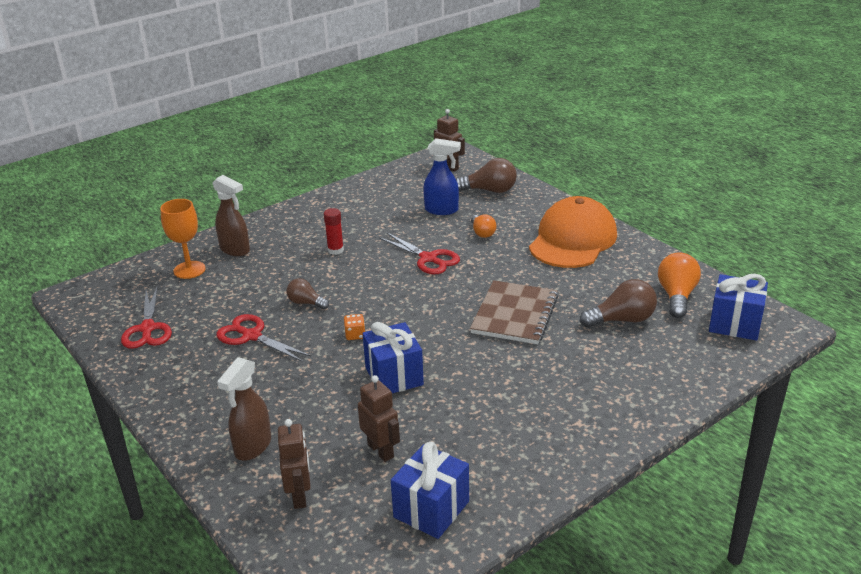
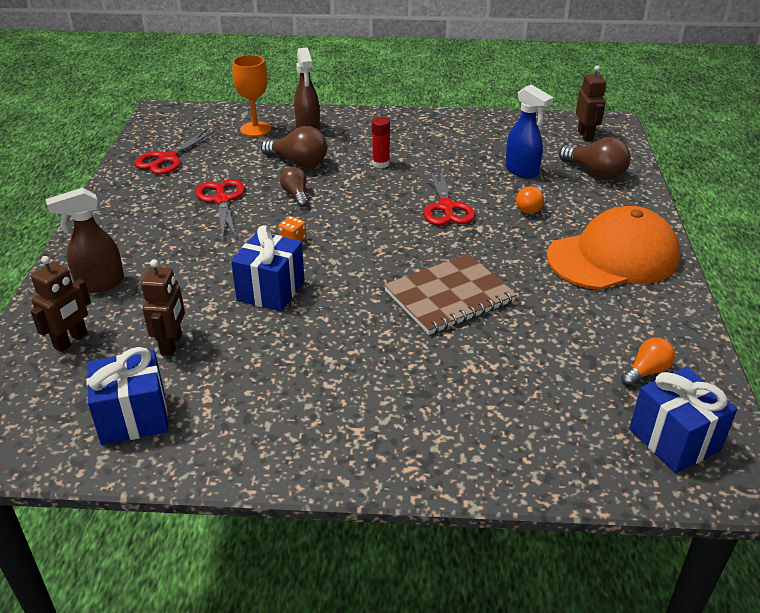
camera: 40 degrees right, 5 degrees up
brown light bulb [580,279,657,328] -> brown light bulb moved to [261,126,327,168]
orange light bulb [658,253,701,318] -> orange light bulb [621,338,675,386], size x0.62

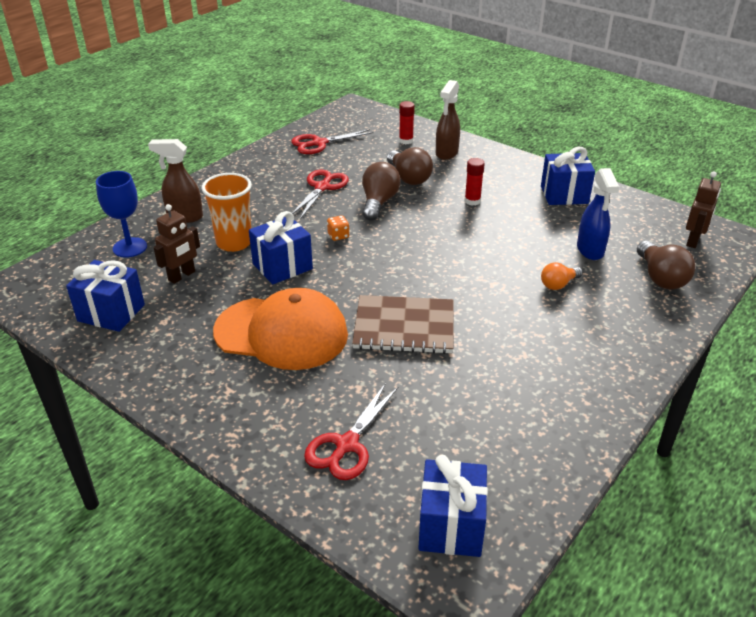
camera: 35 degrees right, 0 degrees up
brown robot [31,256,91,352] -> blue goblet [96,171,147,258]
orange goblet [232,55,271,137] -> red glue stick [399,101,415,144]
brown light bulb [280,167,308,207] -> brown light bulb [362,162,401,221], size x1.61
red scissors [424,168,475,225] -> red scissors moved to [304,383,399,480]
orange cap [546,206,680,290] -> orange cap moved to [213,288,348,370]
orange light bulb [621,338,675,386] -> none
none -> orange cup [202,173,252,252]
none -> blue gift [541,147,595,205]

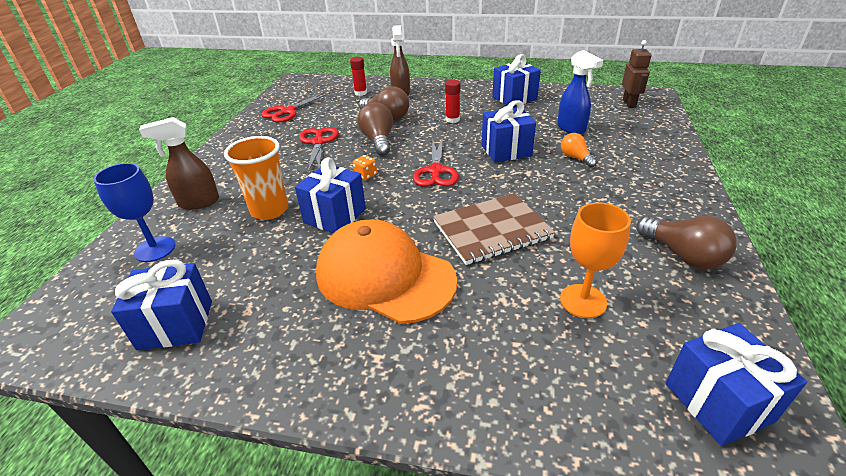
camera: 25 degrees left, 0 degrees up
brown robot [153,204,200,284] -> none
orange cap [213,288,348,370] -> orange cap turned 135 degrees counterclockwise [316,219,457,324]
red scissors [304,383,399,480] -> red scissors moved to [413,137,459,187]
orange light bulb [541,262,583,290] -> orange light bulb turned 120 degrees clockwise [561,133,597,168]
brown light bulb [637,241,696,289] -> brown light bulb moved to [636,216,737,269]
none -> blue gift [482,100,536,163]
none -> orange goblet [560,203,631,318]

